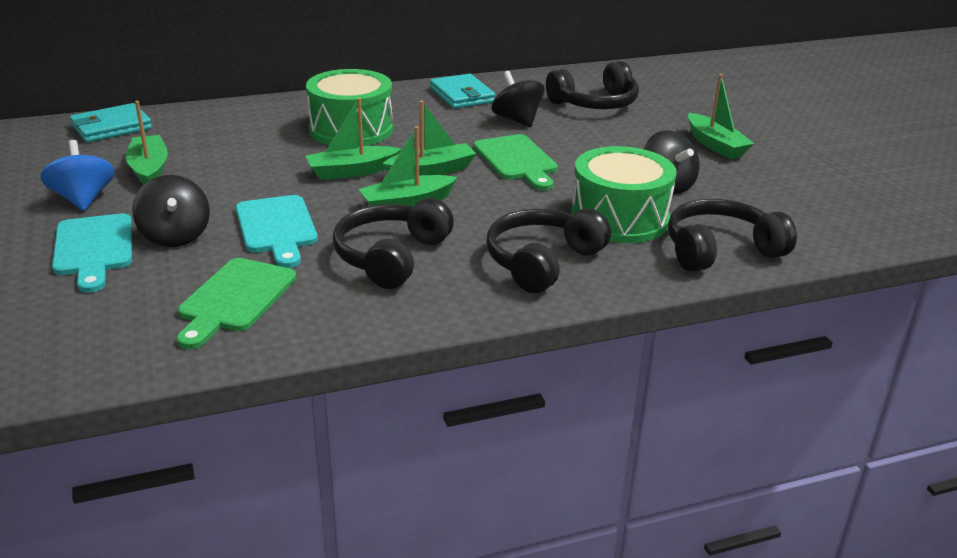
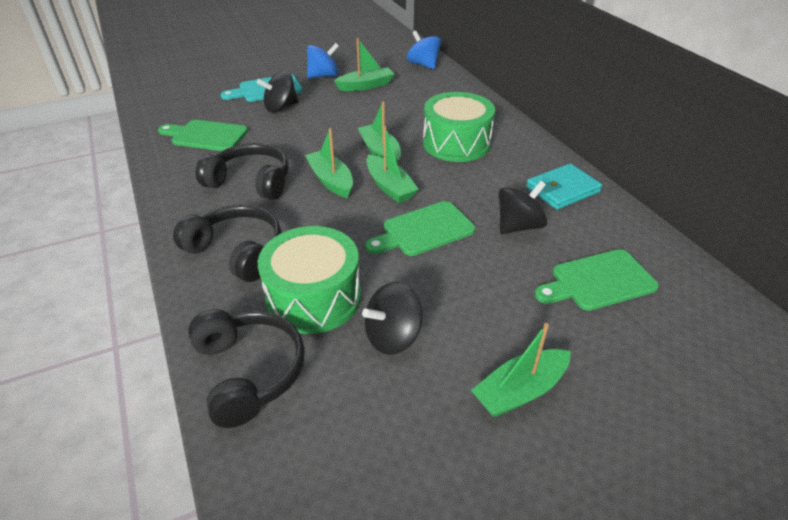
camera: 85 degrees right, 10 degrees up
turquoise wallet [70,103,152,142] -> blue spinning top [407,31,441,69]
turquoise cutting board [236,195,318,268] -> none
black headphones [546,61,639,109] -> green cutting board [535,249,659,311]

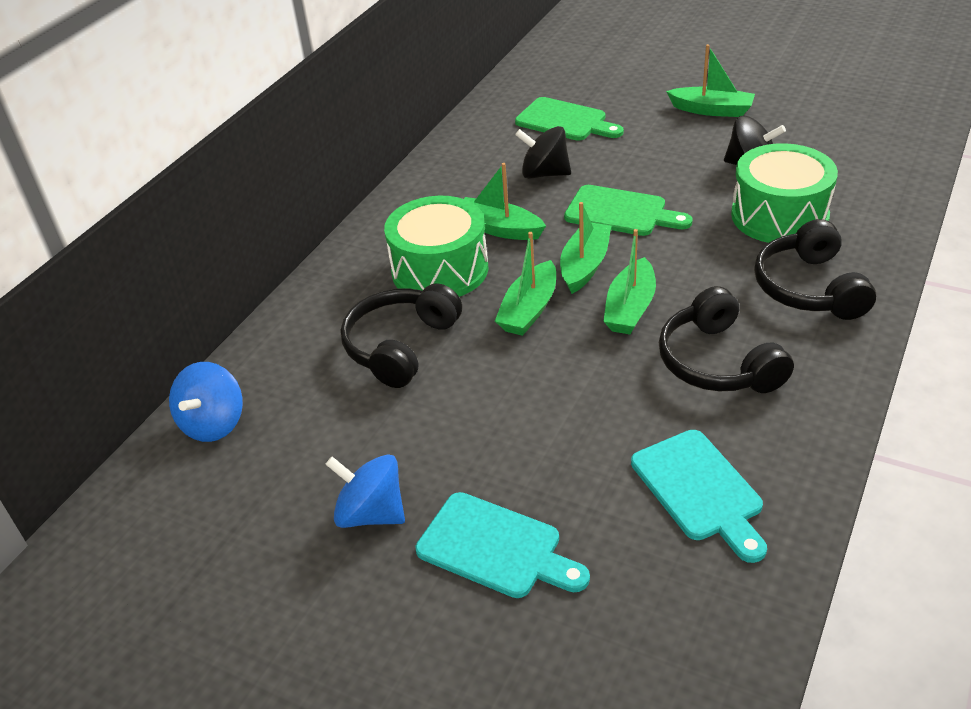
camera: 125 degrees left, 0 degrees up
green cutting board [158,120,248,151] -> turquoise cutting board [631,430,767,563]
black headphones [188,309,305,428] -> black headphones moved to [341,283,462,388]
black spinning top [257,71,299,113] -> none
green boat [334,38,394,91] -> green boat moved to [464,163,546,240]
turquoise wallet [526,164,602,210] -> none

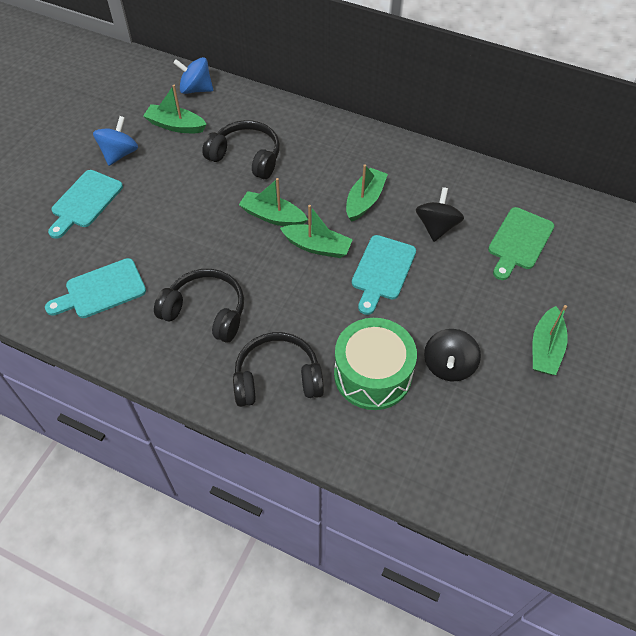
camera: 85 degrees right, 15 degrees up
green drum [384,196,488,297] -> none
green cutting board [564,185,693,236] -> turquoise cutting board [352,235,416,315]
green boat [603,229,656,334] -> green boat moved to [143,85,207,133]
black headphones [659,286,794,393] -> black headphones turned 45 degrees clockwise [154,269,244,343]

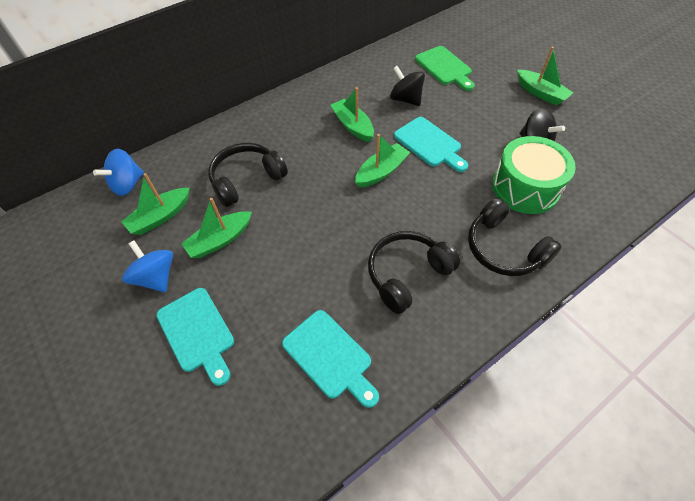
camera: 60 degrees left, 0 degrees up
turquoise cutting board [45,258,146,318] -> turquoise cutting board turned 45 degrees counterclockwise [282,310,379,408]
black headphones [233,332,324,407] -> black headphones turned 60 degrees counterclockwise [468,197,562,276]
green boat [239,178,308,226] -> green boat moved to [181,198,252,258]

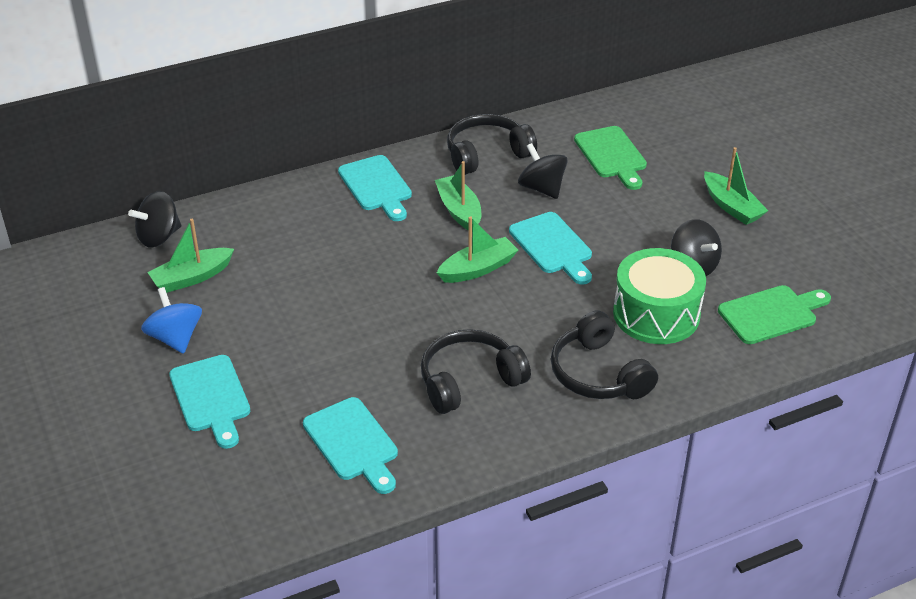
camera: 10 degrees right, 15 degrees down
blue spinning top [93,149,144,196] -> black spinning top [128,191,181,247]
green boat [181,198,252,258] -> none
black headphones [208,143,288,207] -> black headphones moved to [447,114,537,175]
none -> turquoise cutting board [338,155,412,221]
none -> green cutting board [718,285,831,344]

